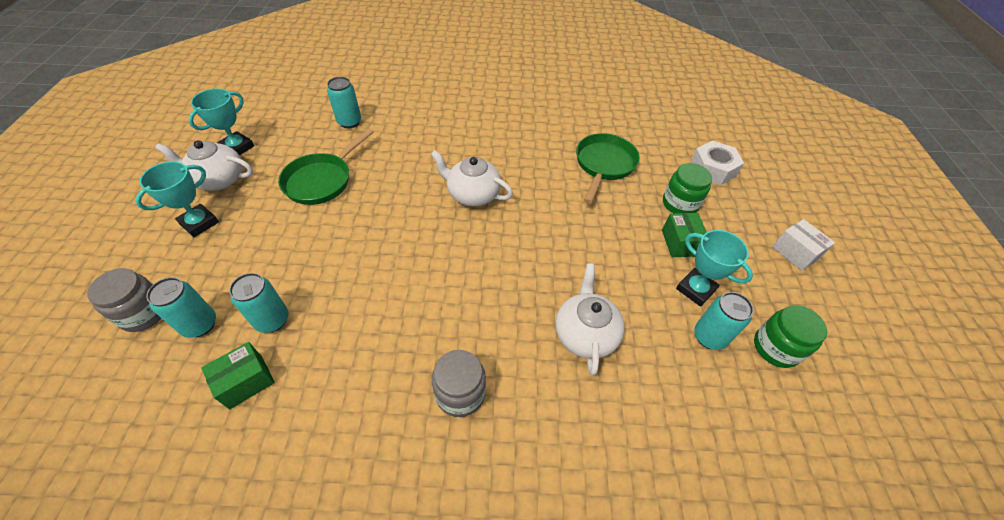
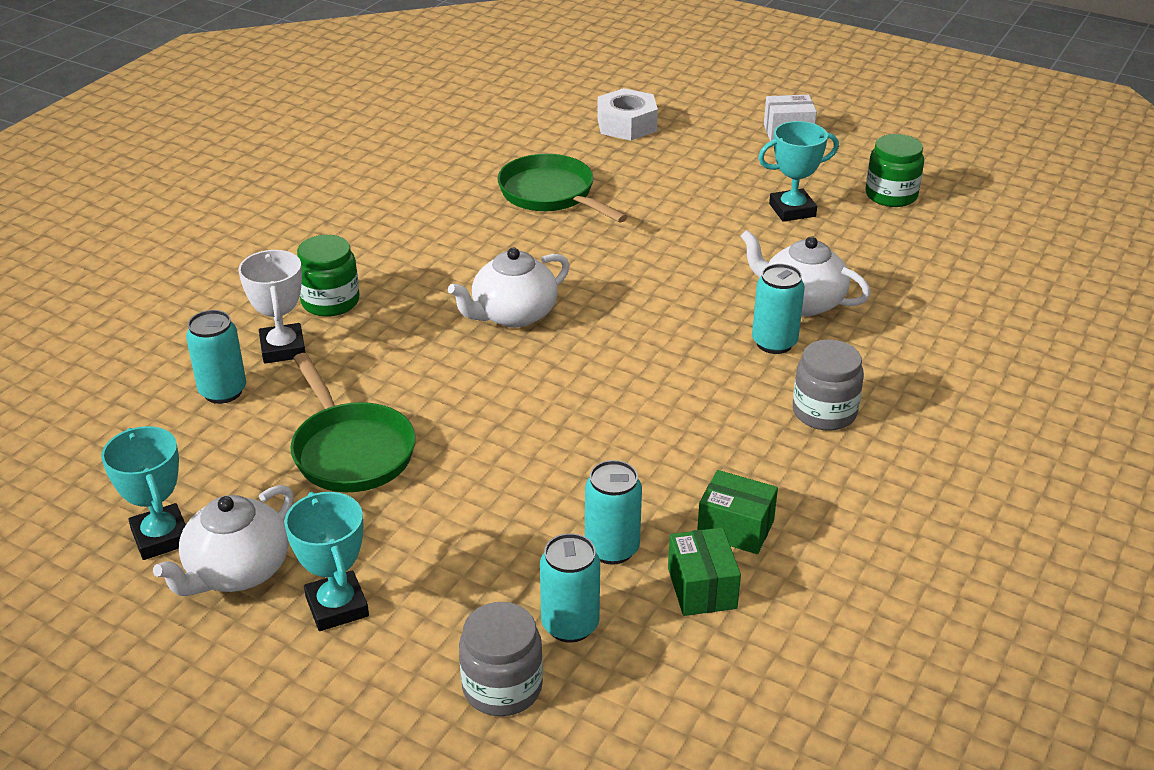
camera: 60 degrees left, 15 degrees down
green box [662,213,707,257] -> green box moved to [697,470,778,554]
green jar [663,163,712,213] -> green jar moved to [297,235,360,317]
turquoise can [694,292,754,350] -> turquoise can moved to [752,264,805,354]
none -> white trophy [238,250,305,364]

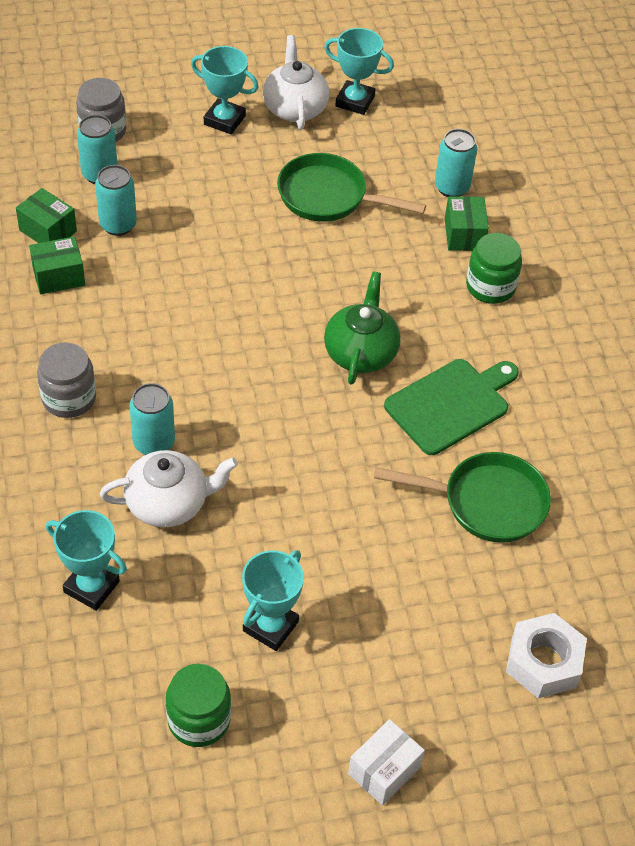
camera: 135 degrees right, 15 degrees up
white trophy [238,250,305,364] -> green box [445,196,489,251]
white teapot [448,247,570,328] -> green teapot [324,272,401,385]
none -> turquoise trophy [46,510,127,611]
none -> green cutting board [384,359,519,455]

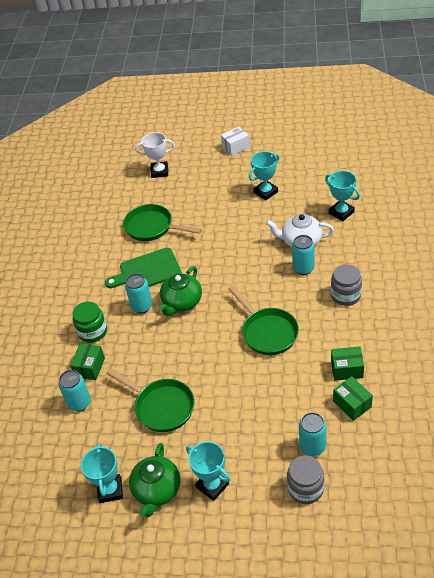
camera: 155 degrees left, 5 degrees down
turquoise can [95,165,137,236] -> turquoise can moved to [125,273,152,314]
green jar [166,664,231,747] -> none
white teapot [263,35,329,130] -> green teapot [129,443,180,517]
turquoise trophy [324,28,394,115] -> turquoise trophy turned 45 degrees clockwise [81,443,123,503]
white nut [506,613,587,698] -> white trophy [135,132,175,178]
none -> green pan [228,286,299,355]

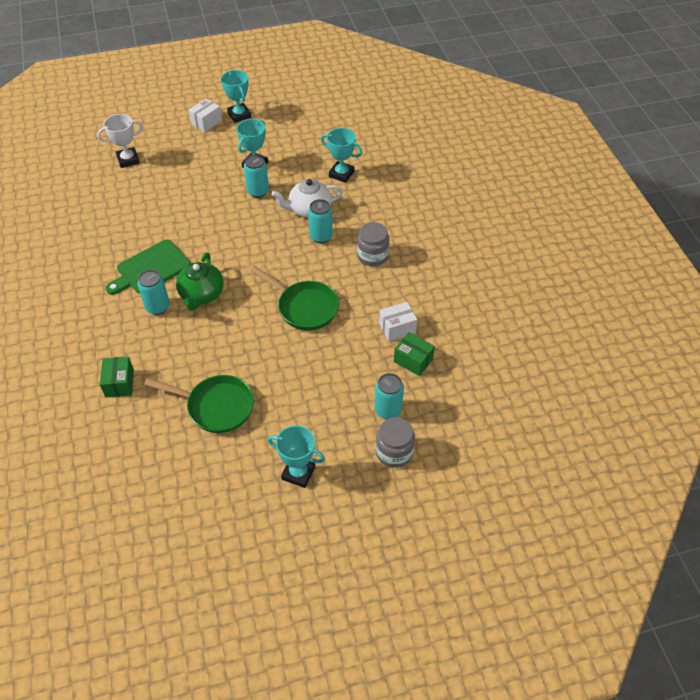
camera: 25 degrees left, 5 degrees up
turquoise can [59,370,91,411] -> turquoise can moved to [244,155,269,198]
green jar [73,302,107,343] -> none
turquoise trophy [81,443,123,503] -> turquoise trophy moved to [221,70,251,123]
green pan [123,204,202,241] -> none
green teapot [129,443,180,517] -> none
green box [331,346,364,381] -> white box [379,302,417,341]

